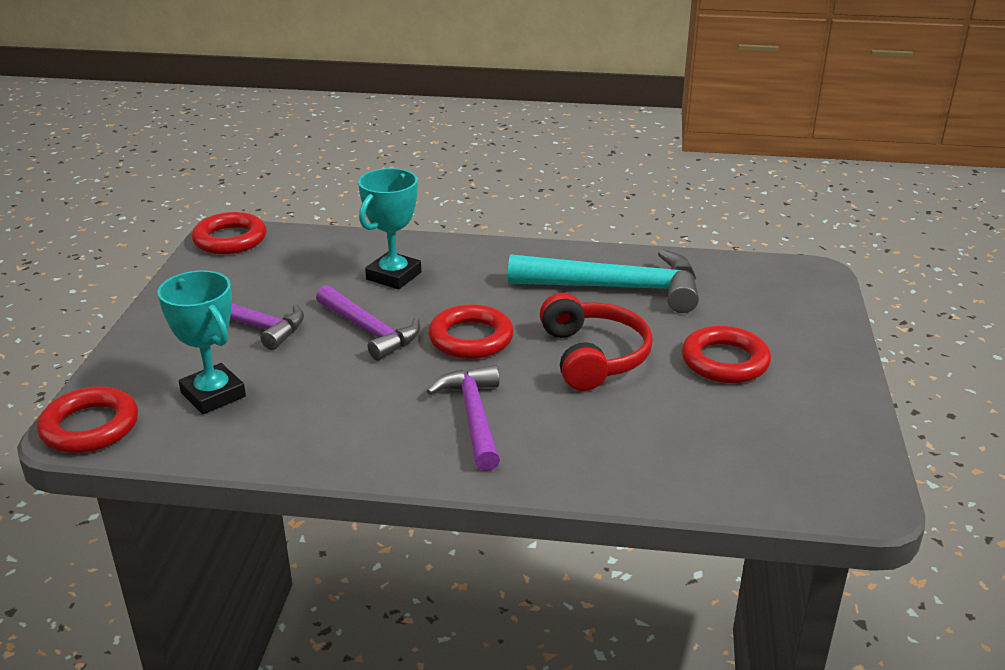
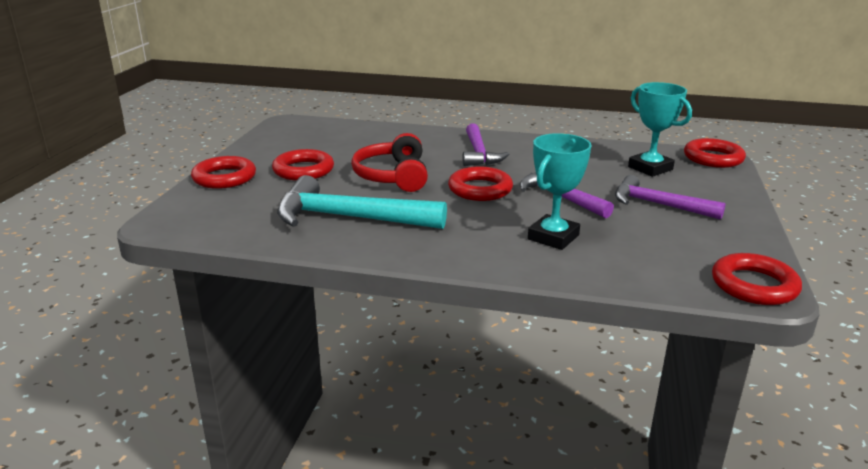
camera: 175 degrees left, 5 degrees down
none -> red ring [191,156,256,189]

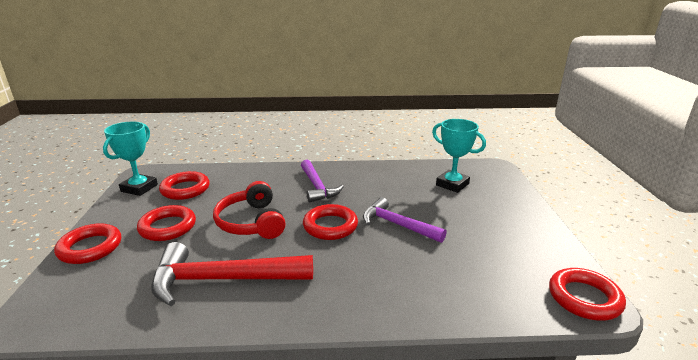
camera: 15 degrees left, 0 degrees up
turquoise hammer [277,175,447,229] -> red hammer [151,242,313,306]
turquoise trophy [528,133,591,250] -> turquoise trophy moved to [103,122,158,196]
purple hammer [615,175,726,220] -> none
red ring [684,138,746,168] -> red ring moved to [159,171,210,200]

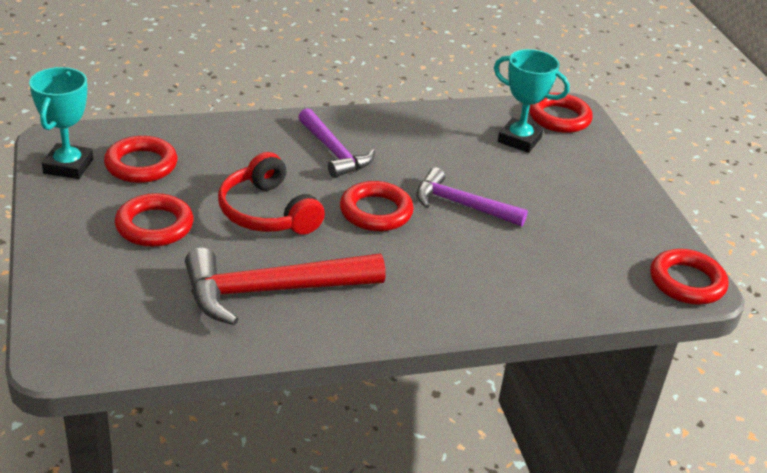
camera: 15 degrees left, 10 degrees up
red ring [54,223,121,264] -> red ring moved to [529,93,593,133]

